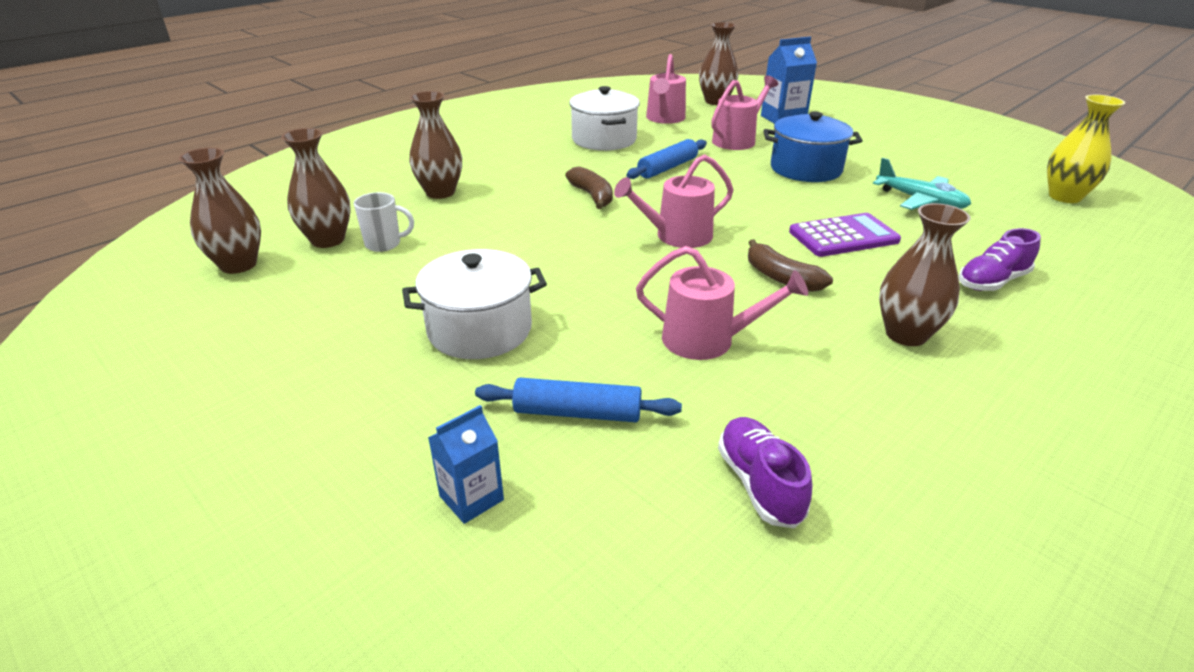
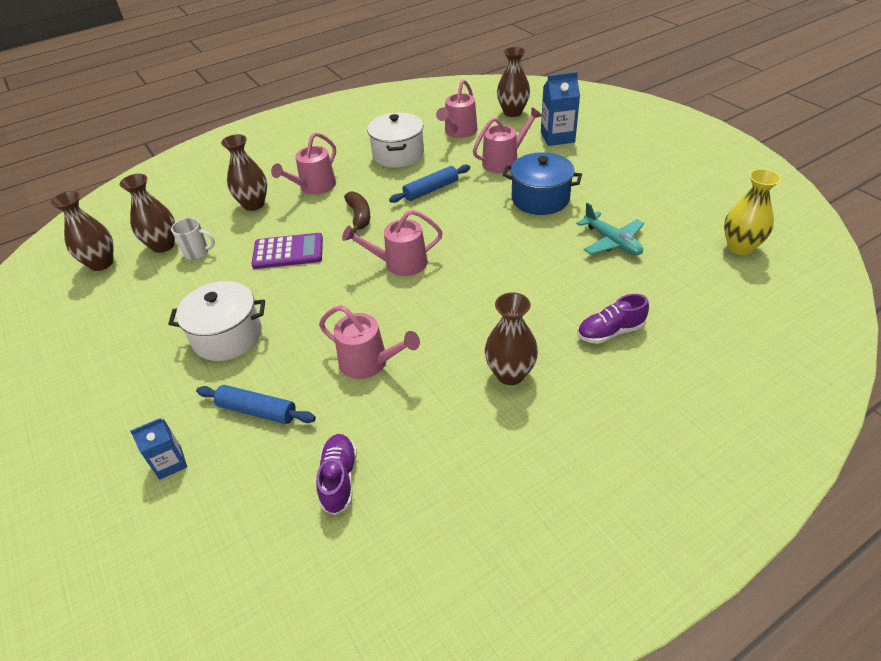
camera: 15 degrees right, 10 degrees up
brown banana [748,239,833,292] -> none
purple calculator [789,213,901,257] -> purple calculator moved to [251,233,323,269]
none -> pink watering can [271,132,336,195]

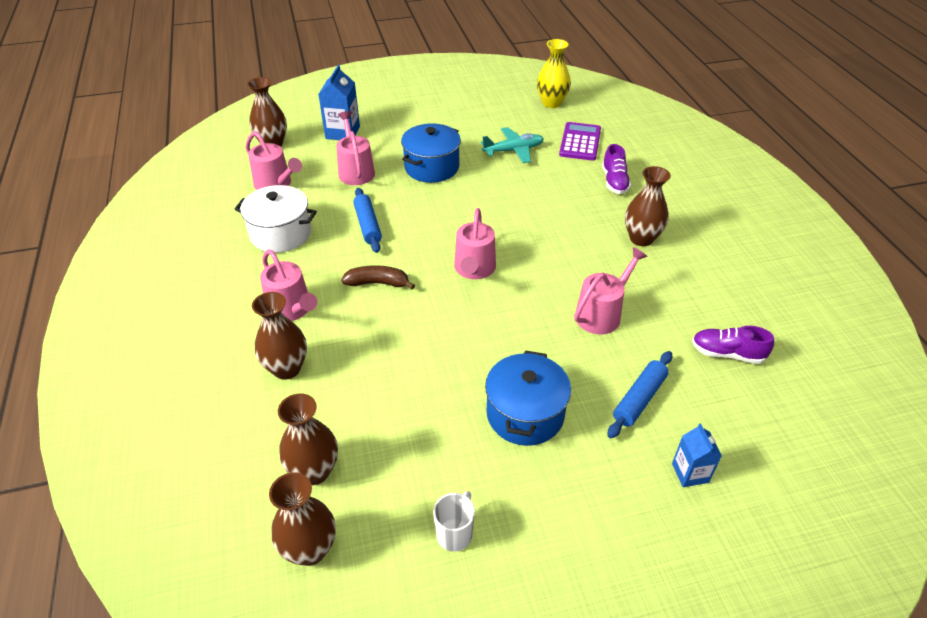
camera: 75 degrees left, 0 degrees up
white pot [168,281,265,361] -> blue pot [485,350,571,446]
white mug [171,218,215,260] -> white mug moved to [433,491,475,552]
purple calculator [251,233,323,269] -> purple calculator moved to [559,122,601,161]

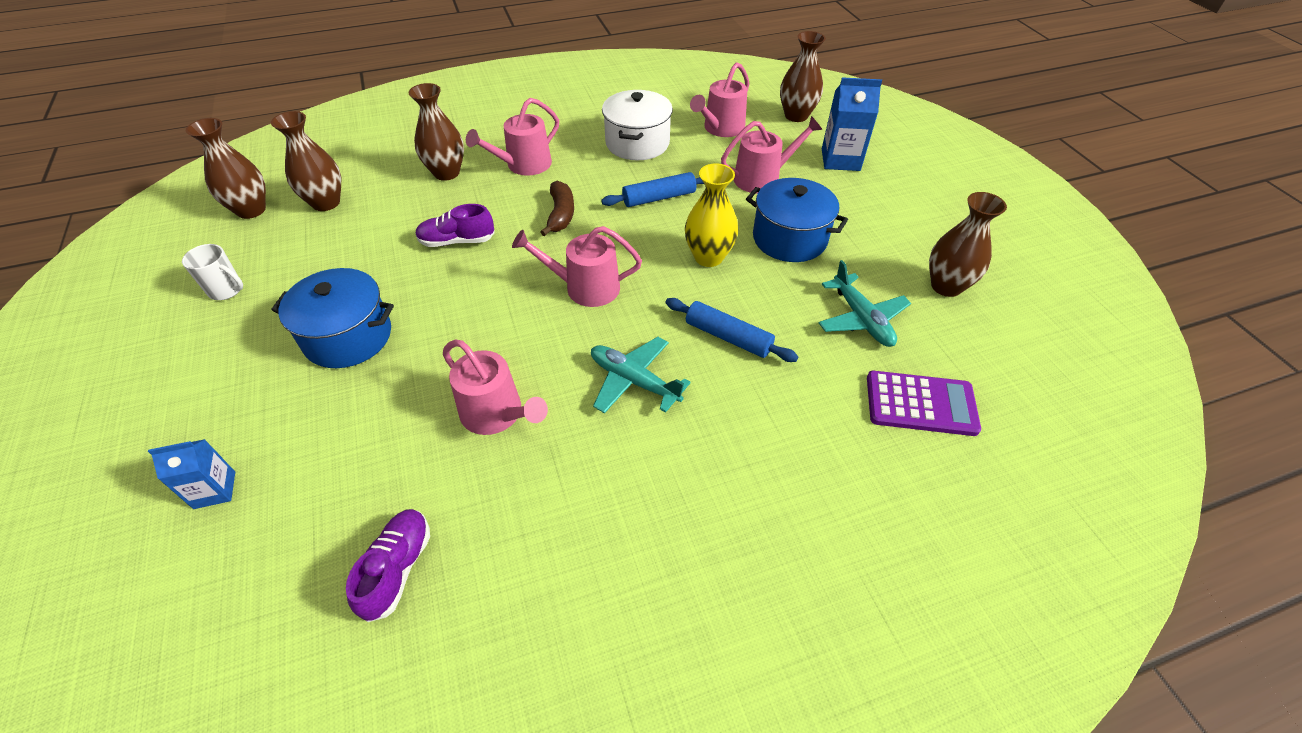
camera: 85 degrees right, 5 degrees up
yellow vase [537,39,571,108] -> yellow vase moved to [685,164,739,267]
purple shoe [602,144,631,194] -> purple shoe moved to [415,204,495,247]
blue rolling pin [608,351,672,438] -> blue rolling pin moved to [665,298,798,362]
brown vase [625,166,671,246] -> brown vase moved to [929,192,1007,297]
none -> turquoise plane [591,337,691,414]

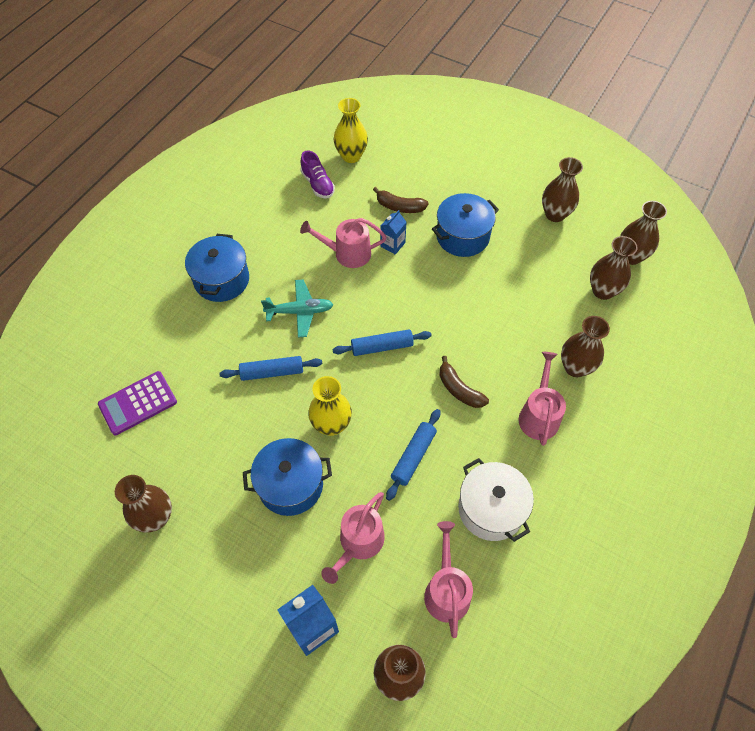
camera: 140 degrees right, 10 degrees up
blue carton [148,439,235,509] -> blue carton moved to [380,210,406,255]
white mug [182,244,243,300] -> brown vase [542,157,583,222]
purple shoe [415,204,495,247] -> none
pink watering can [512,226,642,307] -> blue rolling pin [332,329,432,356]
turquoise plane [819,260,911,347] -> none
none -> blue pot [185,234,249,302]
none -> yellow vase [334,98,368,163]
none -> brown banana [373,187,429,213]

